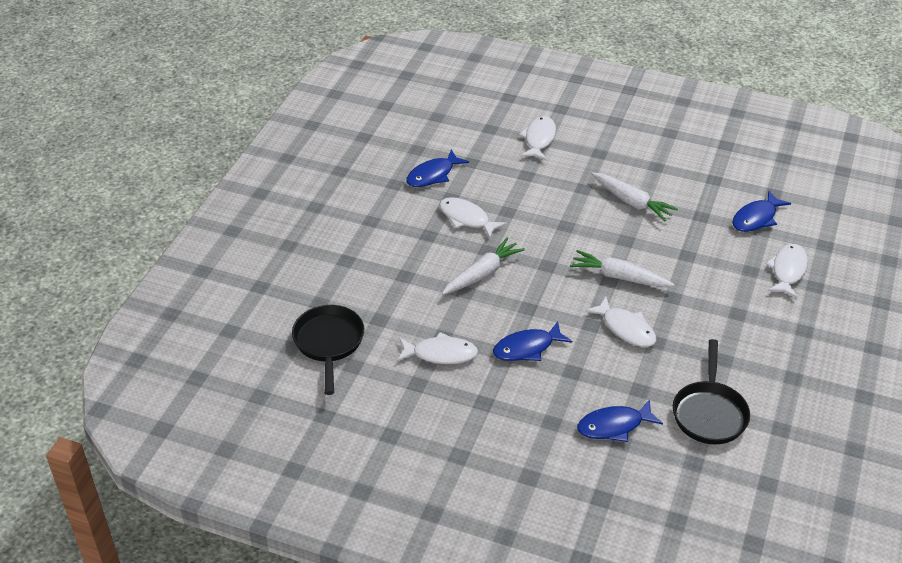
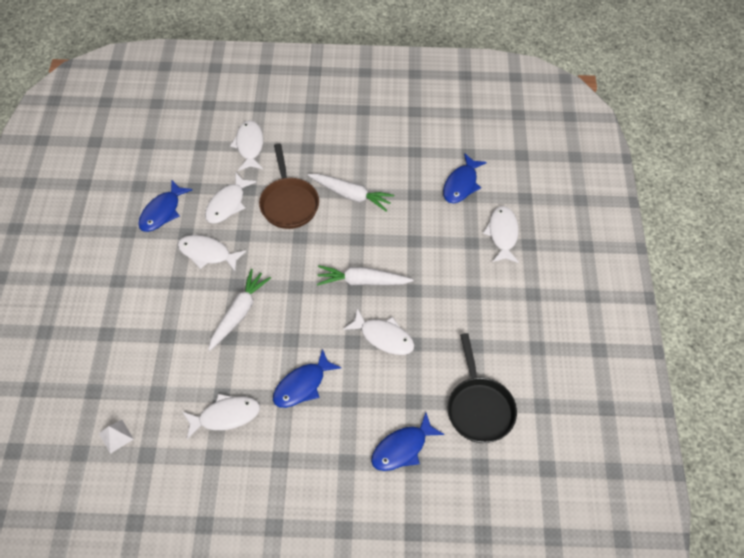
camera: 20 degrees left, 15 degrees up
black pan [292,305,364,395] -> white pyramid [99,420,134,454]
none -> white fish [205,172,256,224]
none -> brown pan [259,144,319,229]

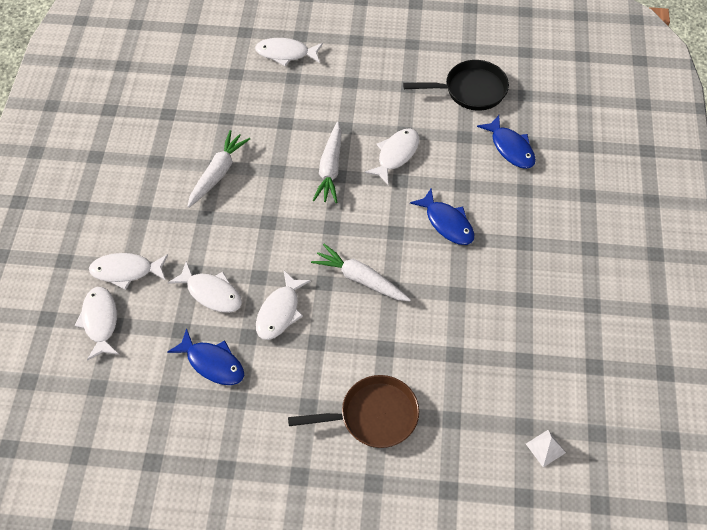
camera: 85 degrees left, 0 degrees up
white pyramid [99,420,134,454] -> white pyramid moved to [526,430,566,467]
white fish [183,394,260,439] -> white fish moved to [74,287,119,361]
brown pan [259,144,319,229] -> brown pan moved to [288,375,419,448]
blue fish [443,153,487,203] -> none

